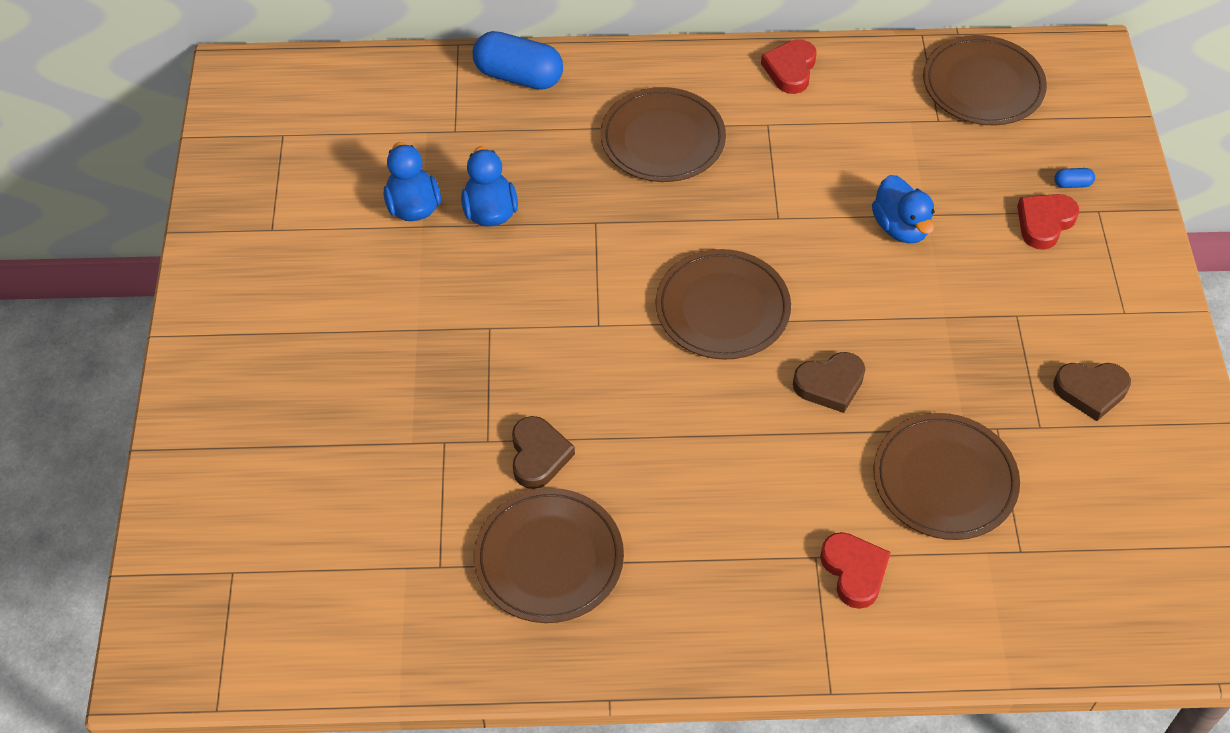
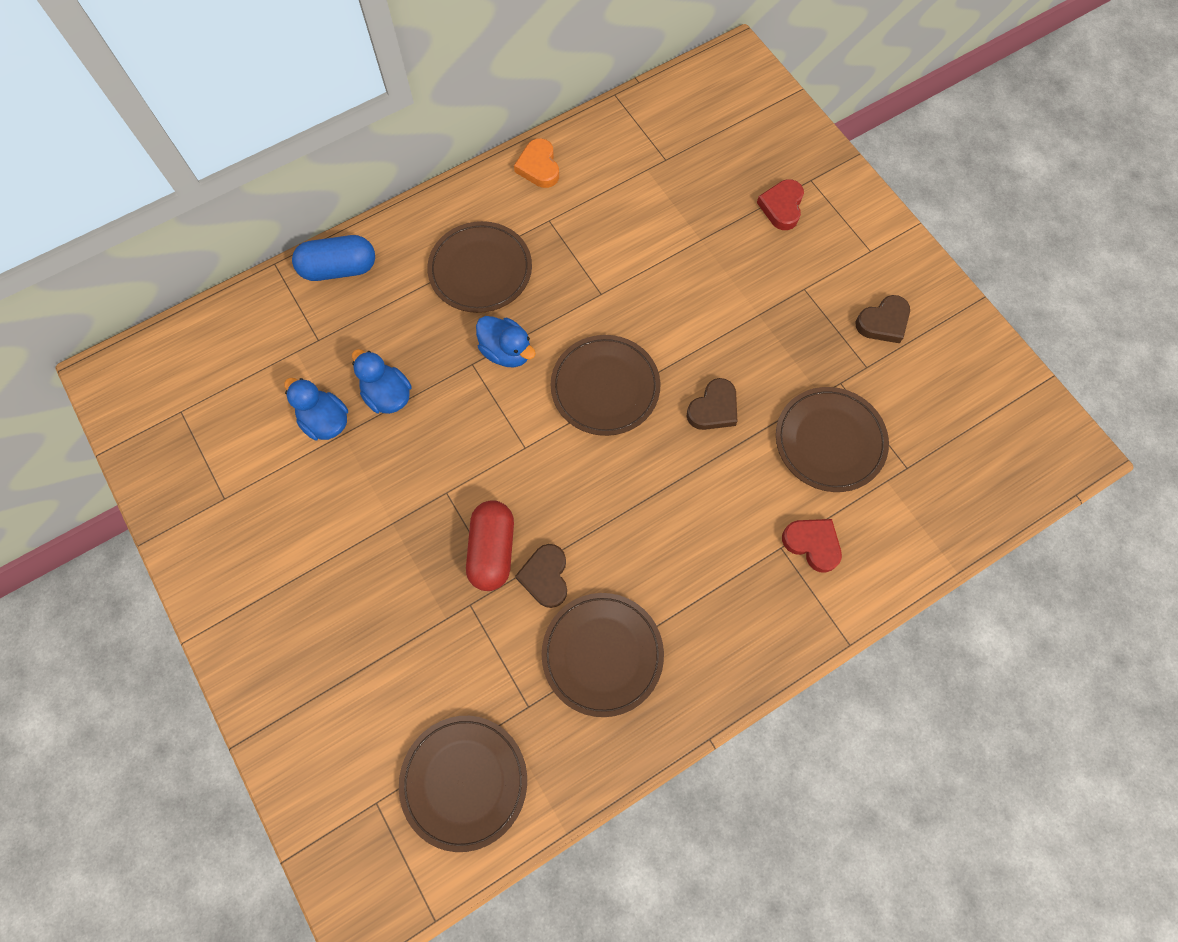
camera: 30 degrees left, 15 degrees up
brown heart [512,416,575,489] -> brown heart turned 150 degrees counterclockwise [515,544,567,608]
red heart [761,39,816,94] -> orange heart [514,138,559,188]
blue duck [872,175,935,244] -> blue duck moved to [476,316,536,367]
brown plate [923,35,1047,126] -> brown plate moved to [399,716,527,852]
blue capsule [1054,168,1095,188] -> none
none -> red capsule [466,500,514,591]

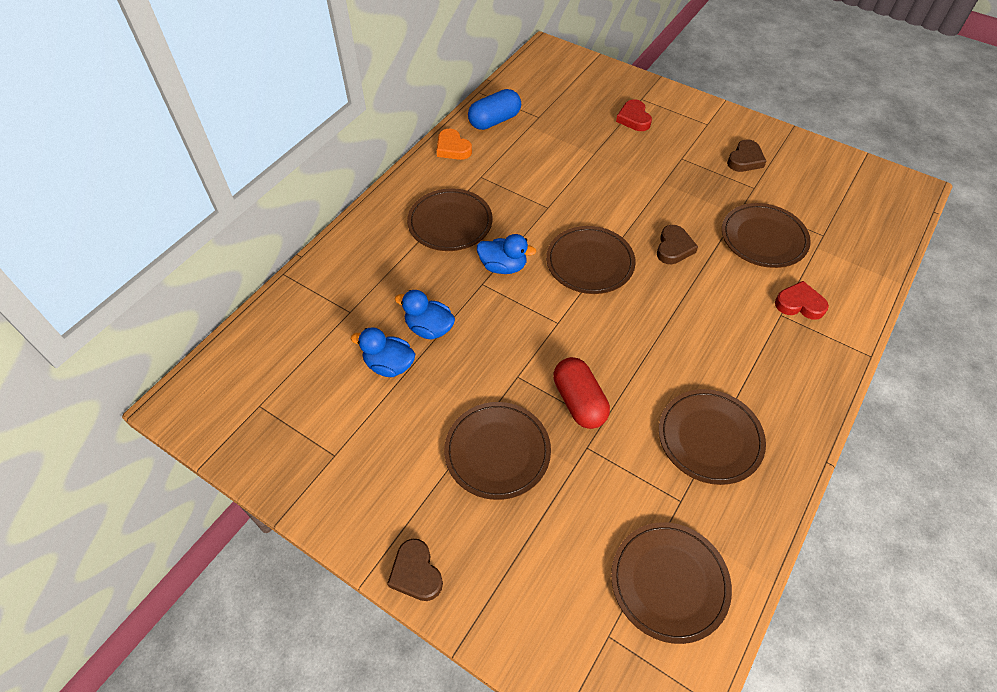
camera: 25 degrees left, 15 degrees down
blue capsule [292,235,375,281] -> blue capsule moved to [468,89,521,130]
brown heart [515,544,567,608] -> brown heart moved to [387,539,443,601]
none -> brown plate [444,402,551,500]

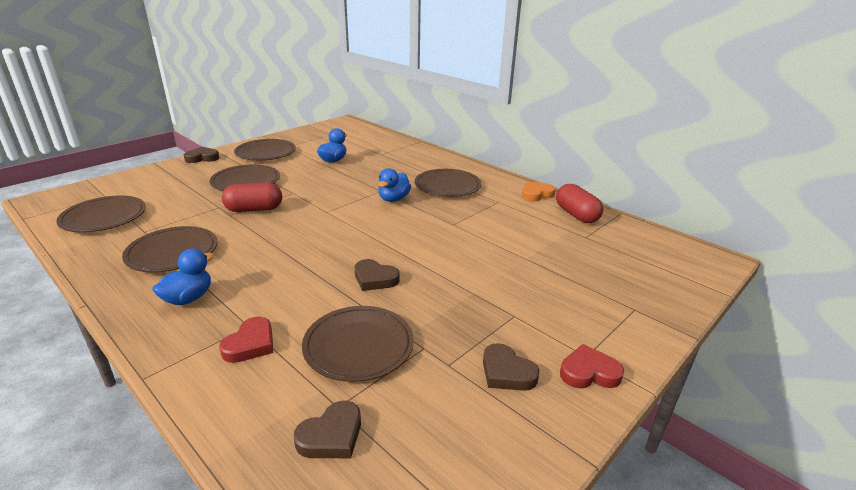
camera: 100 degrees right, 25 degrees down
blue duck [395,290,455,339] -> blue duck moved to [152,249,214,305]
blue capsule [468,89,521,130] -> red capsule [556,184,603,223]
brown plate [546,226,636,294] -> brown plate moved to [234,139,296,161]
red heart [616,99,652,131] -> red heart moved to [560,344,624,389]
none -> brown heart [294,401,361,458]

